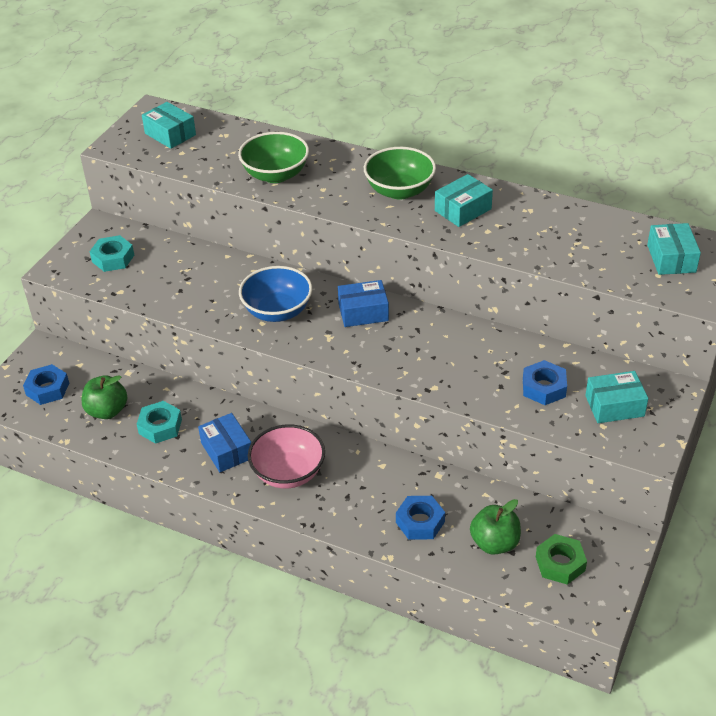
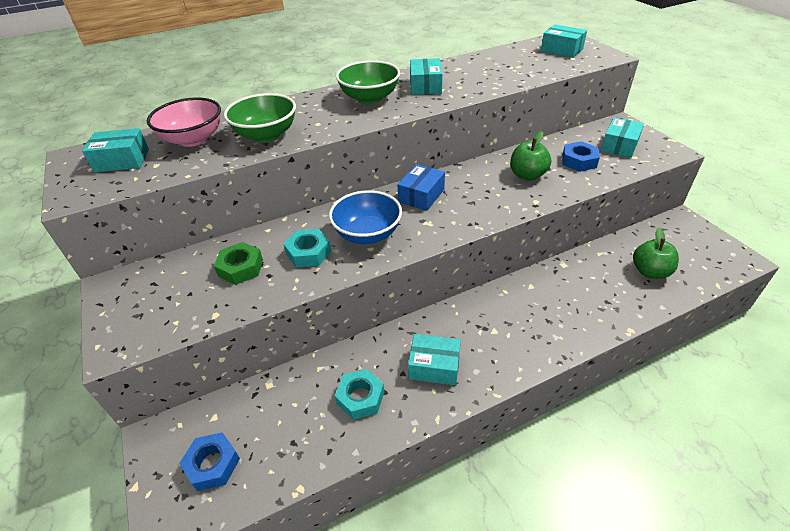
camera: 50 degrees left, 0 degrees up
green apple [81,375,127,419] -> green apple moved to [510,131,551,181]
turquoise nut [90,235,134,272] -> turquoise nut moved to [284,229,331,267]
blue box [198,413,251,472] -> turquoise box [408,334,461,385]
pink bowl [248,424,325,489] -> pink bowl moved to [147,97,221,147]
blue nut [396,496,445,540] -> none
green nut [536,534,587,585] -> green nut moved to [214,242,263,285]

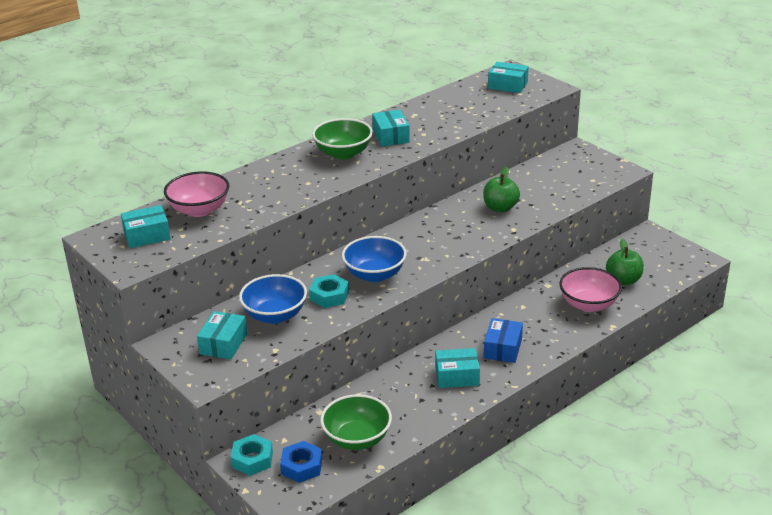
camera: 15 degrees left, 10 degrees down
green nut [214,242,263,285] -> blue bowl [239,274,307,324]
green bowl [224,93,296,142] -> green bowl moved to [320,394,392,450]
turquoise nut [335,369,384,420] -> turquoise nut moved to [231,434,273,476]
blue box [397,164,445,211] -> blue box moved to [484,318,523,363]
blue nut [562,141,600,172] -> none
turquoise box [601,117,644,158] -> turquoise box moved to [197,311,247,359]
none -> pink bowl [559,267,622,312]

